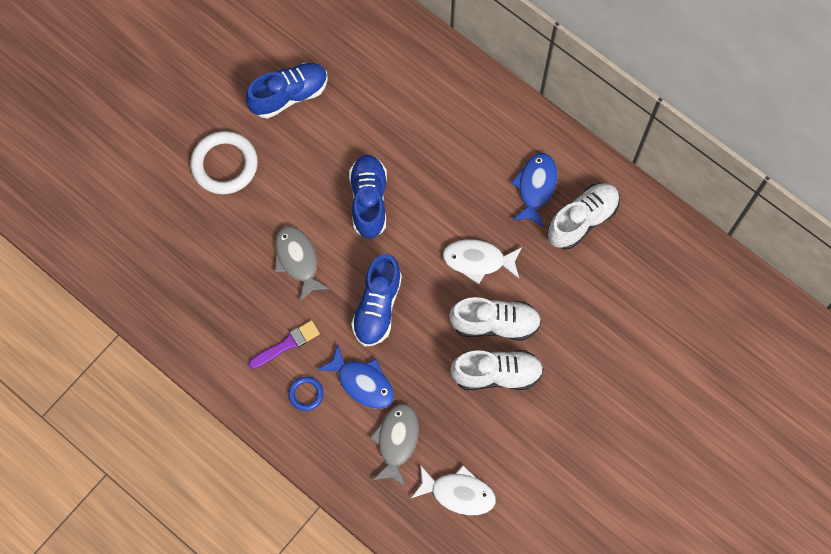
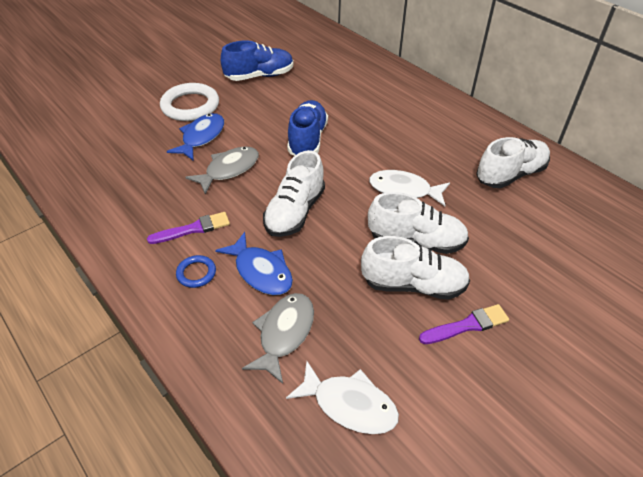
camera: 10 degrees right, 25 degrees down
grey fish [274,226,330,302] -> grey fish turned 60 degrees clockwise [186,146,259,194]
blue shoe [351,254,402,346] -> white shoe [263,150,325,237]
blue fish [511,153,557,227] -> blue fish moved to [167,113,224,161]
none -> purple brush [419,304,509,344]

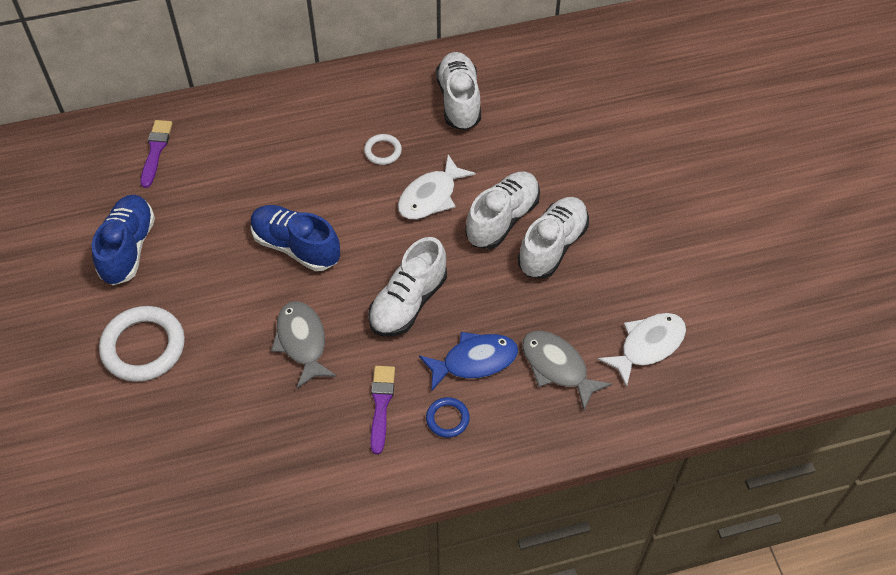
camera: 65 degrees left, 10 degrees up
blue fish [167,113,224,161] -> none
white shoe [263,150,325,237] -> white shoe turned 75 degrees clockwise [368,237,447,337]
purple brush [419,304,509,344] -> purple brush moved to [140,120,173,188]
none -> white ring [364,134,402,165]

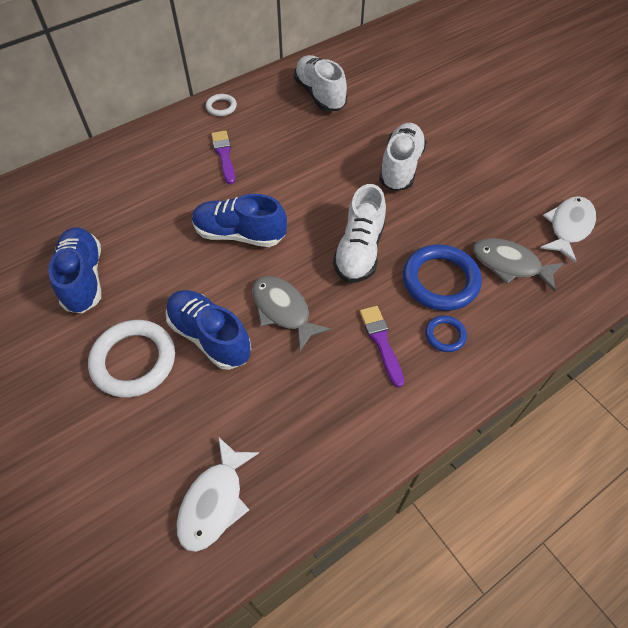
camera: 20 degrees left, 0 degrees up
purple brush [140,120,173,188] -> purple brush moved to [211,131,235,184]
white ring [364,134,402,165] -> white ring moved to [206,94,237,116]
white fish [398,155,476,219] -> white fish moved to [176,437,259,552]
blue fish [419,332,518,392] -> blue ring [403,245,482,311]
white shoe [518,197,589,278] -> none
none -> blue shoe [166,290,251,370]

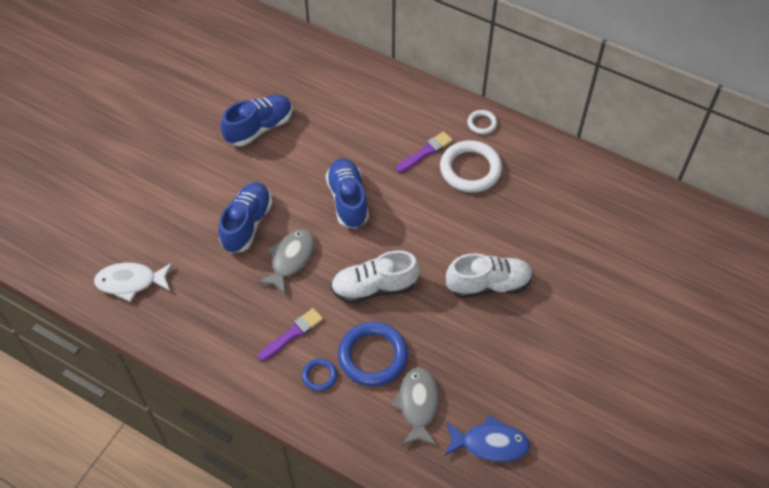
camera: 65 degrees right, 0 degrees up
white ring [88,320,175,398] -> white ring moved to [440,140,502,193]
white shoe [294,55,347,111] -> none
white fish [540,196,596,263] -> blue fish [445,415,530,462]

